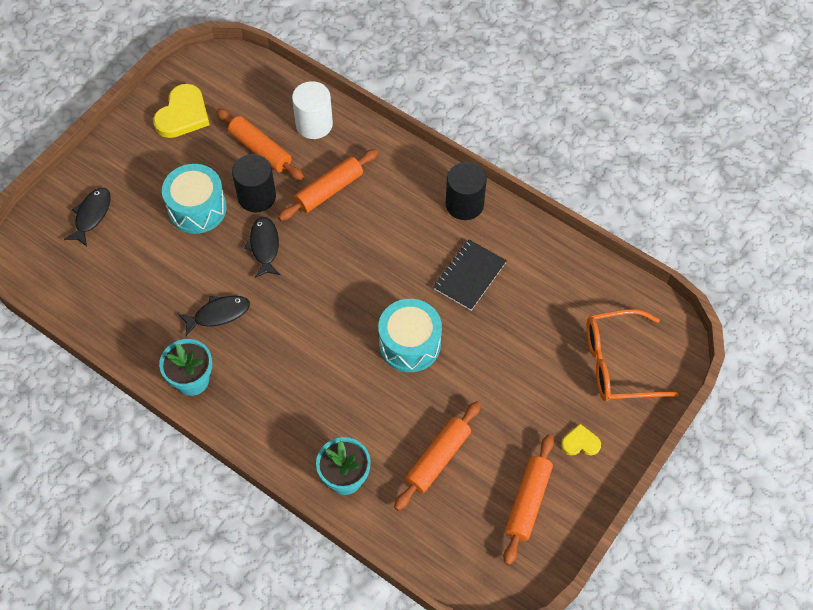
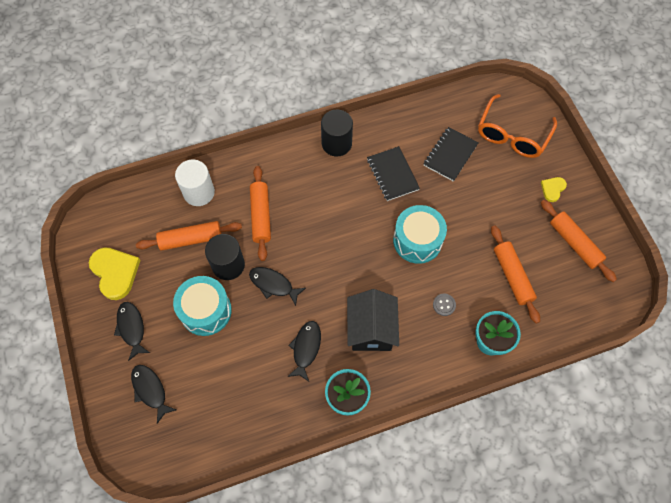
camera: 55 degrees left, 5 degrees up
none -> black fish [114,302,150,361]
none -> black house [347,289,399,351]
none -> black notebook [424,127,479,182]
none -> grey button [433,294,456,316]

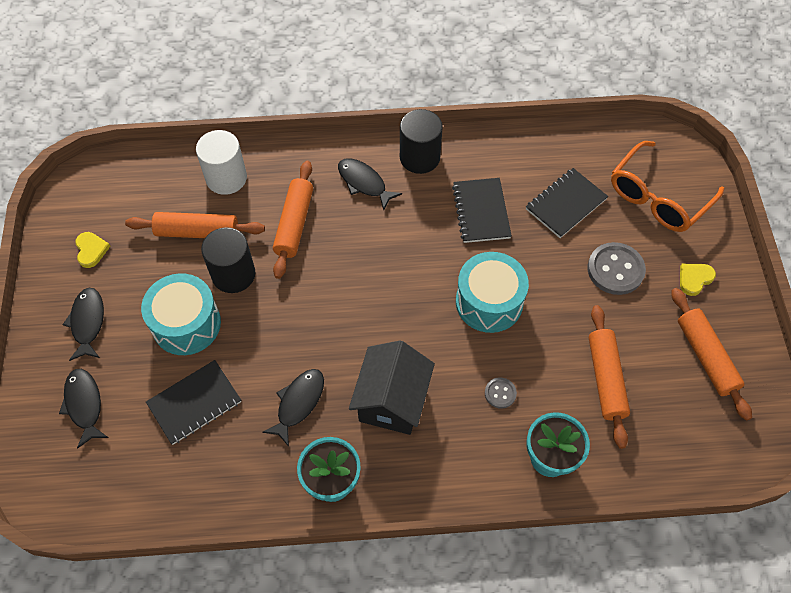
camera: 15 degrees right, 5 degrees down
yellow heart [89,248,141,300] -> yellow heart [75,232,110,268], size x0.53
black fish [249,267,306,306] -> black fish moved to [338,158,402,210]
none -> black notebook [146,360,241,445]
none -> grey button [588,242,646,295]

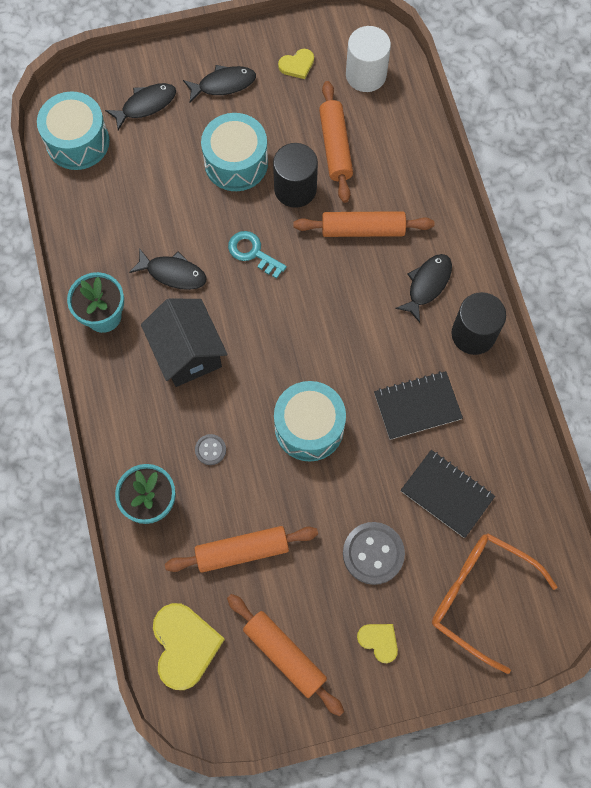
camera: 80 degrees right, 10 degrees up
black notebook [146,360,241,445] -> none
white cylinder [196,130,247,195] -> white cylinder moved to [346,26,391,92]
black house [349,341,435,435] -> black house turned 60 degrees clockwise [141,298,227,387]
orange rolling pin [672,288,752,421] -> orange rolling pin turned 75 degrees clockwise [227,594,344,716]
none -> turquoise drum [37,91,110,170]
none -> yellow heart [153,603,225,690]
none -> turquoise key [228,231,287,279]

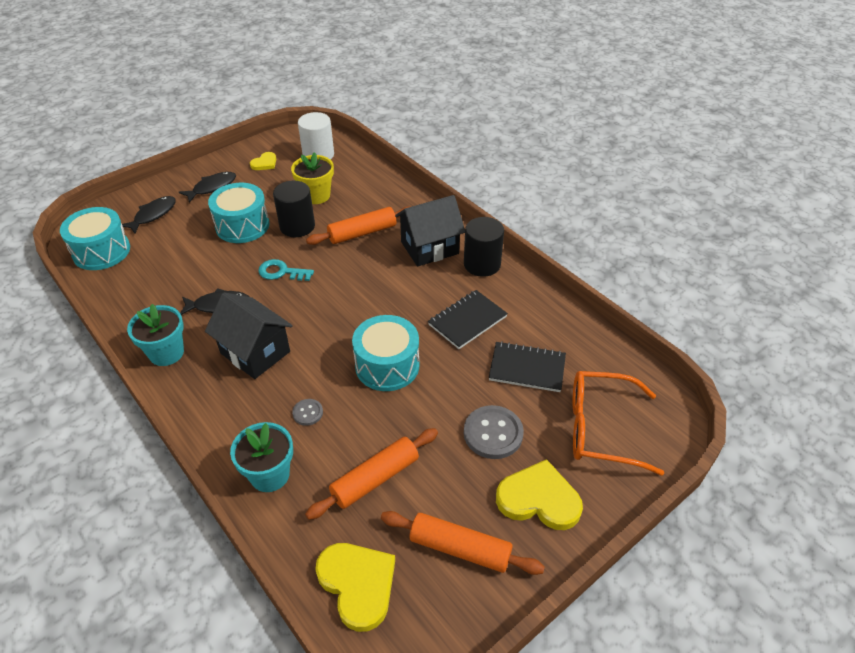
camera: 25 degrees left, 25 degrees down
orange rolling pin [319,81,353,203] -> yellow flower pot [291,152,334,204]
yellow heart [357,624,398,663] -> yellow heart [496,459,583,530], size x1.87
black fish [395,254,452,323] -> black house [395,195,465,267]

